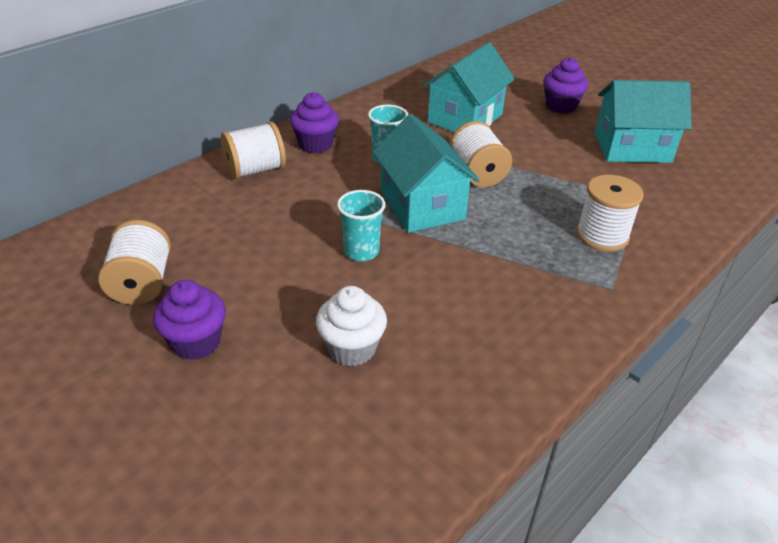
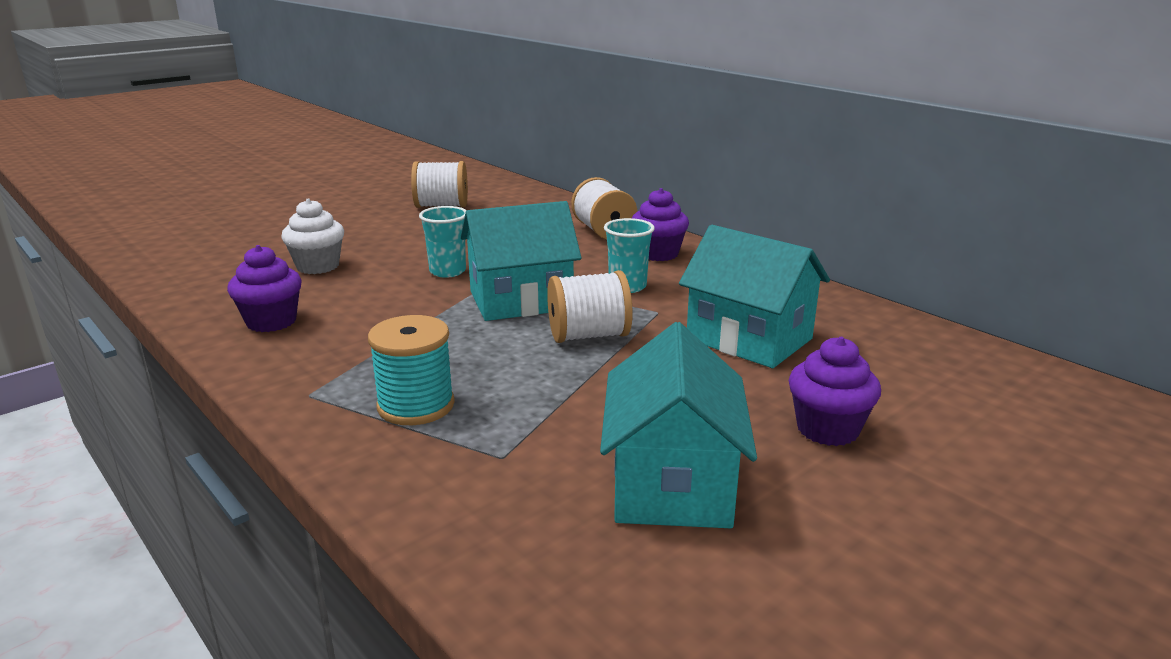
camera: 95 degrees right, 15 degrees down
purple cupcake [153,280,226,360] -> purple cupcake moved to [227,245,302,332]
white spool [576,175,644,252] -> turquoise spool [368,315,455,425]

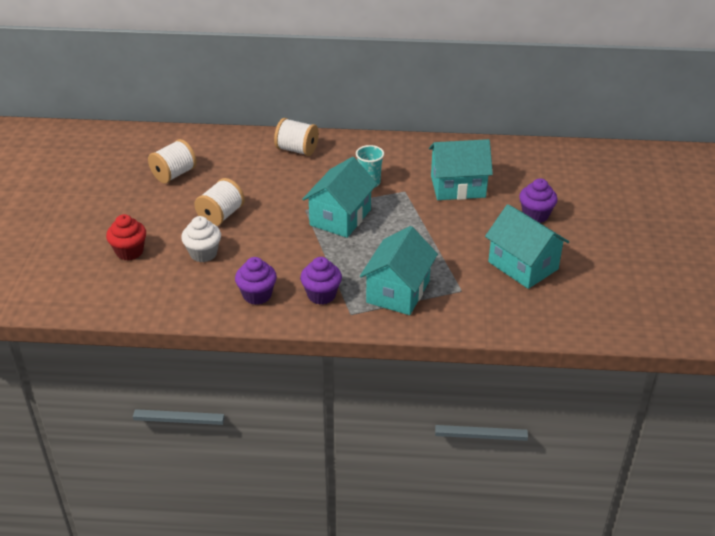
camera: 45 degrees left, 15 degrees up
turquoise spool [368,315,455,425] -> turquoise house [360,226,438,315]
turquoise cup [419,206,466,278] -> none
white spool [547,270,633,343] -> white spool moved to [194,178,245,226]
purple cupcake [632,188,689,261] -> purple cupcake moved to [300,257,342,305]
none -> red cupcake [106,214,146,261]

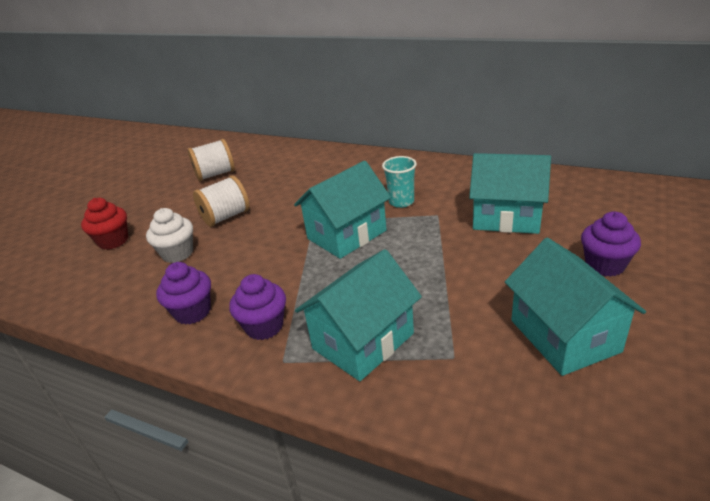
camera: 25 degrees right, 5 degrees down
white spool [274,118,319,156] -> none

